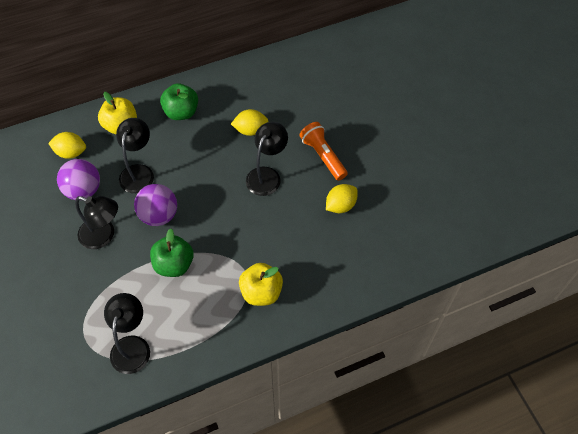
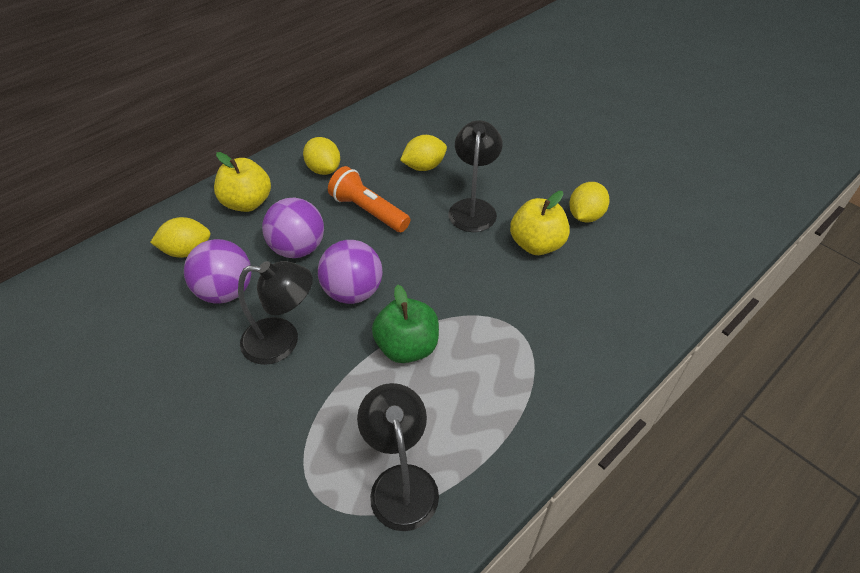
camera: 20 degrees left, 10 degrees down
black lamp [116,118,154,193] -> purple ball [262,197,324,258]
green apple [160,83,198,120] -> yellow lemon [303,137,340,175]
yellow apple [239,263,283,306] -> yellow apple moved to [510,191,570,255]
orange flashlight [299,122,348,181] -> orange flashlight moved to [328,166,410,232]

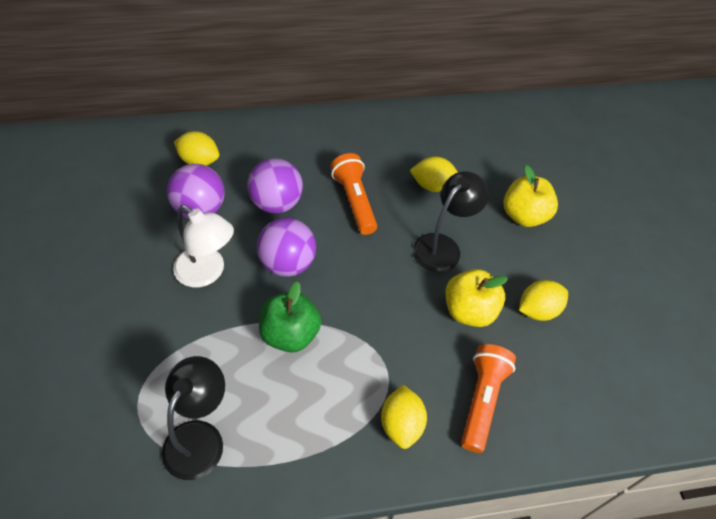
camera: 30 degrees right, 5 degrees up
yellow apple [214,152,271,212] -> yellow apple moved to [504,165,558,227]
black lamp [238,261,313,365] -> white lamp [173,205,234,287]
yellow lemon [303,137,340,175] -> yellow lemon moved to [381,385,427,449]
none -> orange flashlight [461,344,516,453]

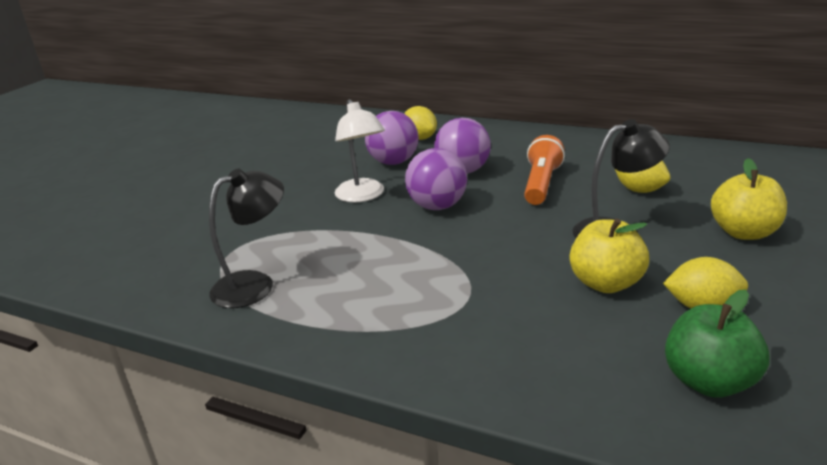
camera: 40 degrees right, 25 degrees down
green apple [259,282,321,353] -> green apple moved to [665,290,770,397]
yellow lemon [381,385,427,449] -> none
orange flashlight [461,344,516,453] -> none

